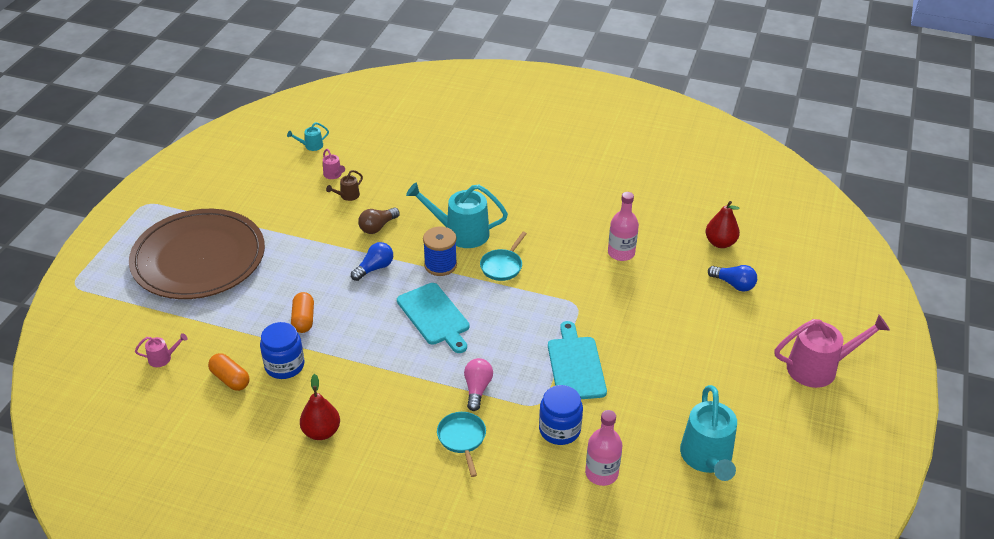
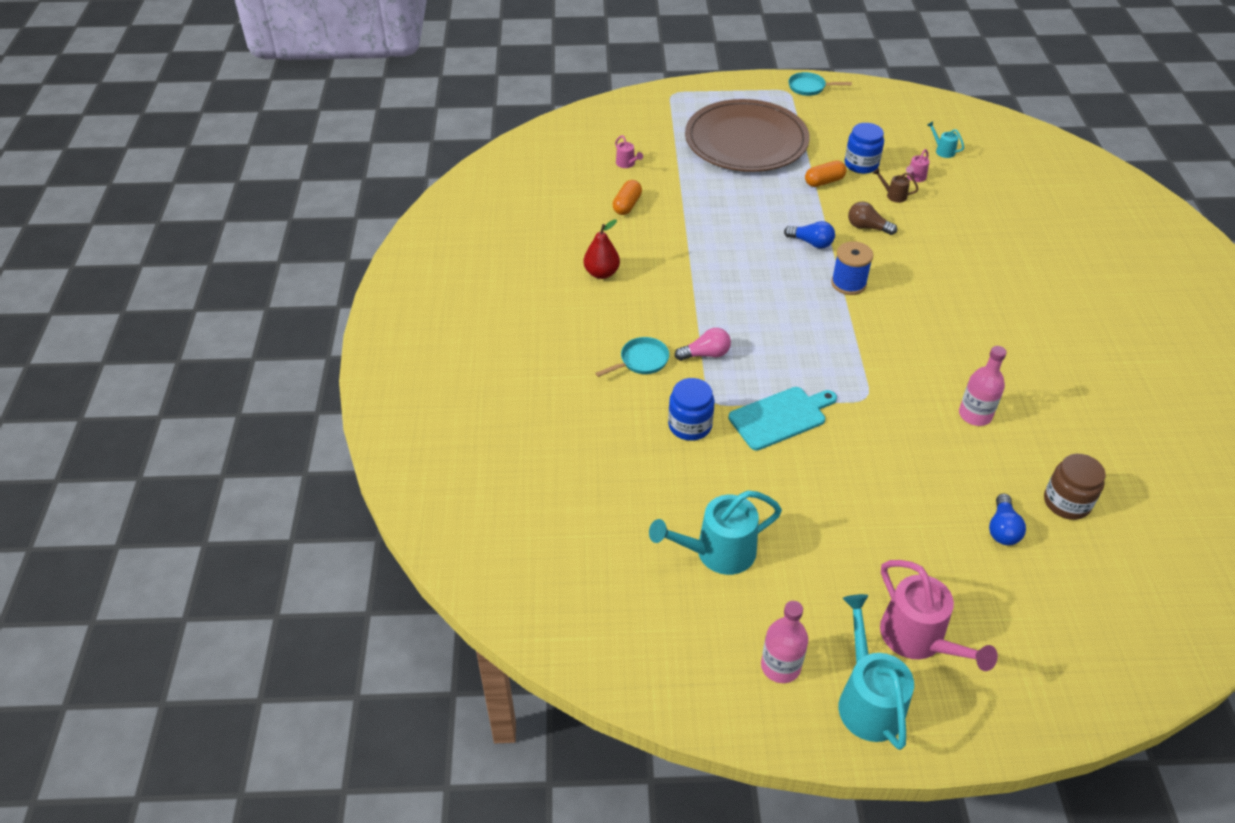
camera: 70 degrees right, 5 degrees up
blue jar [260,322,305,379] -> blue jar moved to [844,123,884,174]
orange capsule [291,292,314,333] -> orange capsule moved to [805,161,846,187]
turquoise cutting board [397,283,469,353] -> none
turquoise watering can [406,182,508,248] -> turquoise watering can moved to [839,594,914,750]
turquoise pan [480,232,527,281] -> turquoise pan moved to [789,72,852,96]
pink bottle [585,410,622,486] -> pink bottle moved to [761,601,808,683]
red pear [706,201,740,248] -> brown jar [1044,454,1106,520]

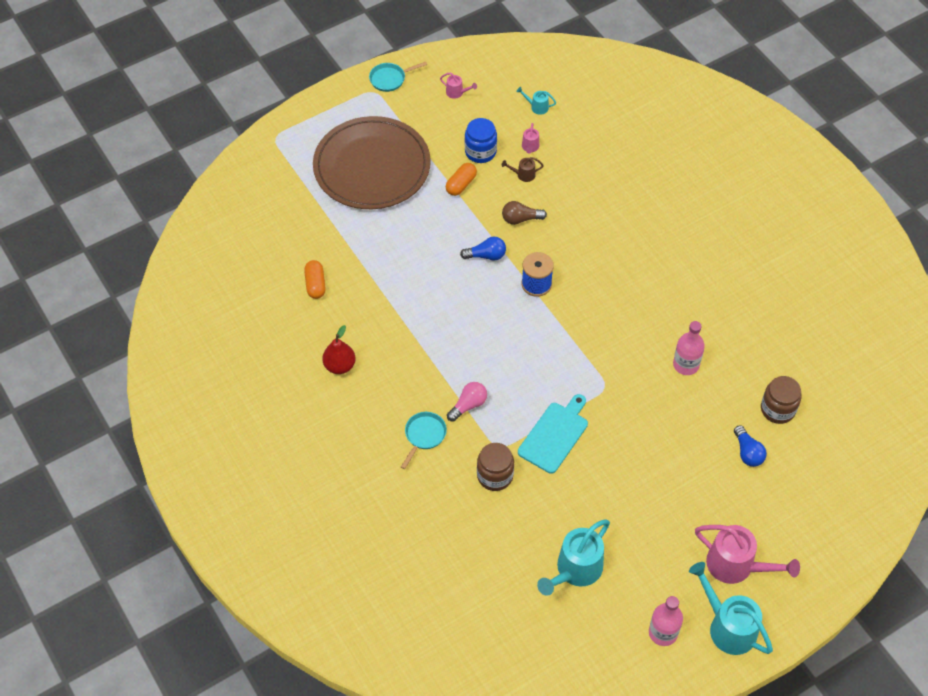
camera: 30 degrees left, 10 degrees up
pink watering can [615,135,643,168] -> pink watering can moved to [440,73,477,99]
blue jar [668,378,715,441] -> brown jar [477,443,514,491]

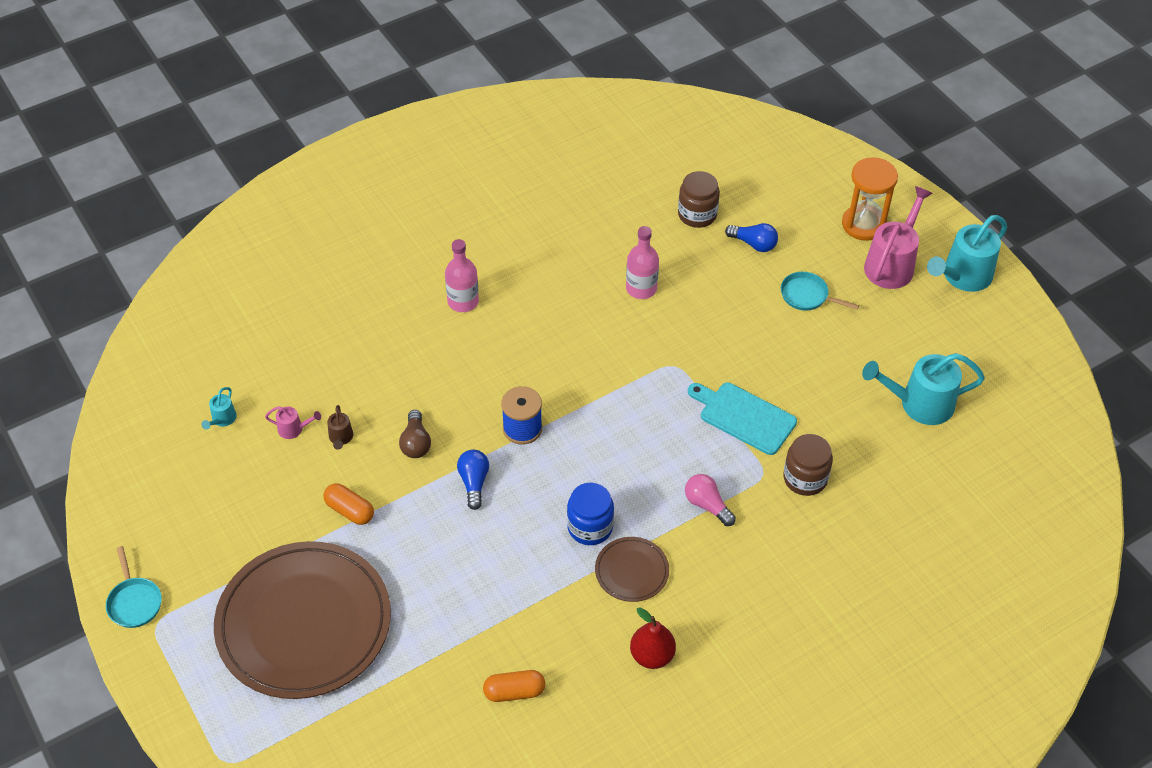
camera: 90 degrees left, 5 degrees down
turquoise pan [401,412,447,469] -> turquoise pan moved to [781,272,859,311]
pink watering can [440,73,477,99] -> none
blue jar [465,118,497,163] -> blue jar moved to [567,483,614,545]
turquoise watering can [537,519,610,596] -> turquoise watering can turned 135 degrees clockwise [862,353,985,425]
pink bottle [649,596,683,646] -> pink bottle moved to [445,239,479,312]
blue light bulb [734,425,767,467] -> blue light bulb turned 45 degrees clockwise [725,223,778,252]
none -> brown plate [595,537,669,602]
none -> orange hourglass [842,157,898,241]

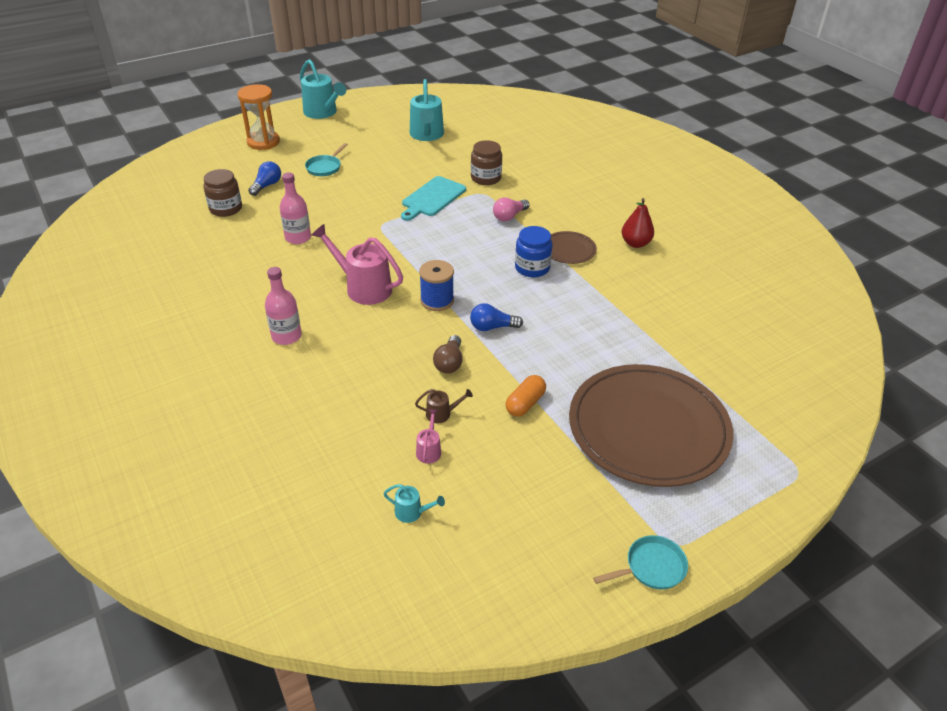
camera: 90 degrees left, 10 degrees down
brown light bulb [399,410,431,458] -> brown light bulb turned 105 degrees clockwise [433,335,462,374]
orange capsule [483,670,545,702] -> none
pink watering can [864,186,933,289] -> pink watering can moved to [312,224,403,305]

